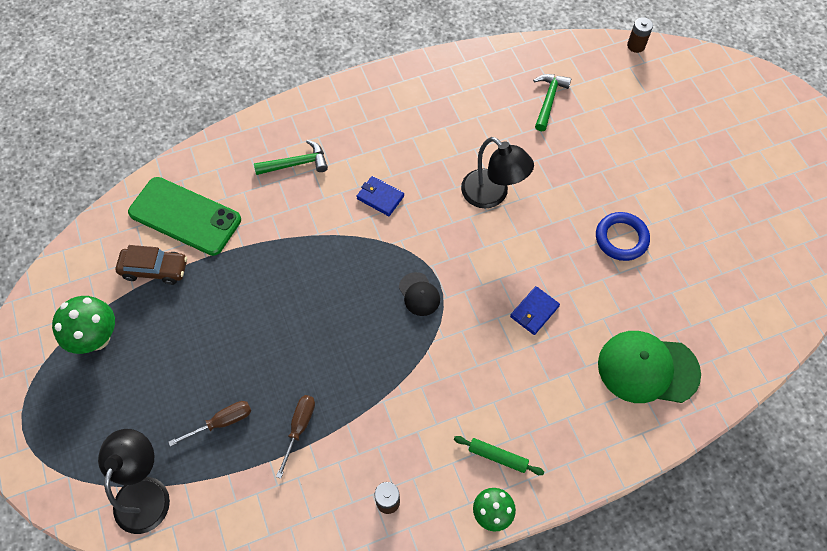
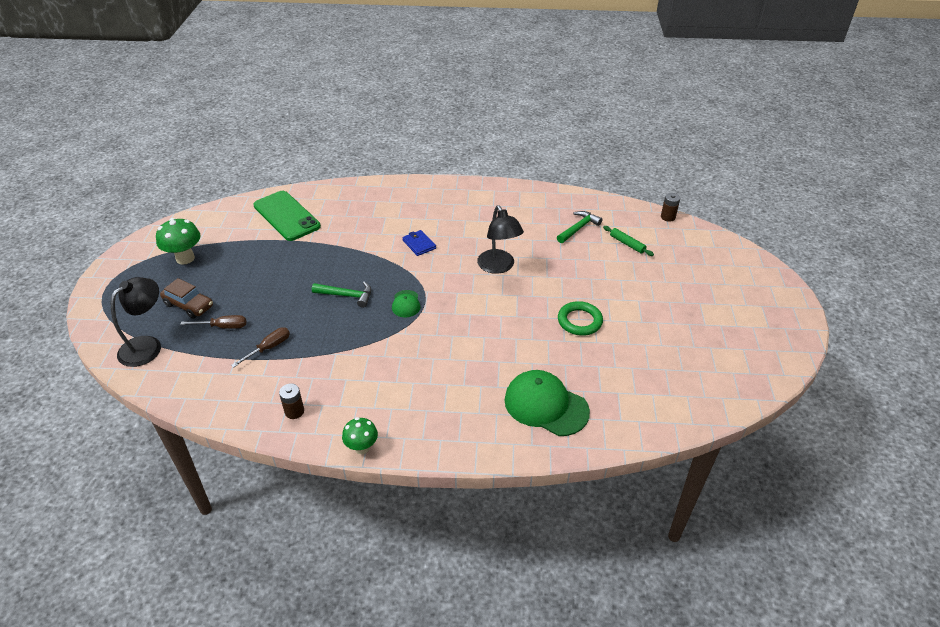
camera: 25 degrees right, 20 degrees down
brown car [116,245,187,285] -> brown car moved to [160,278,213,319]
green hammer [254,140,328,175] -> green hammer moved to [312,281,371,308]
black cap [399,272,440,316] -> green cap [392,290,420,317]
green rolling pin [454,436,544,475] -> green rolling pin moved to [603,226,654,256]
blue wallet [510,286,560,335] -> none
blue ring [596,212,650,261] -> green ring [558,301,603,336]

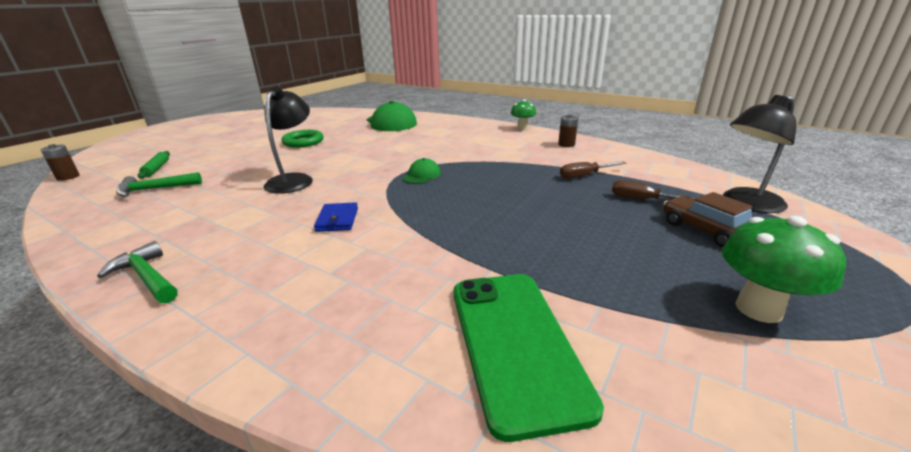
camera: 150 degrees left, 15 degrees down
green hammer [312,281,371,308] -> green hammer moved to [97,241,178,303]

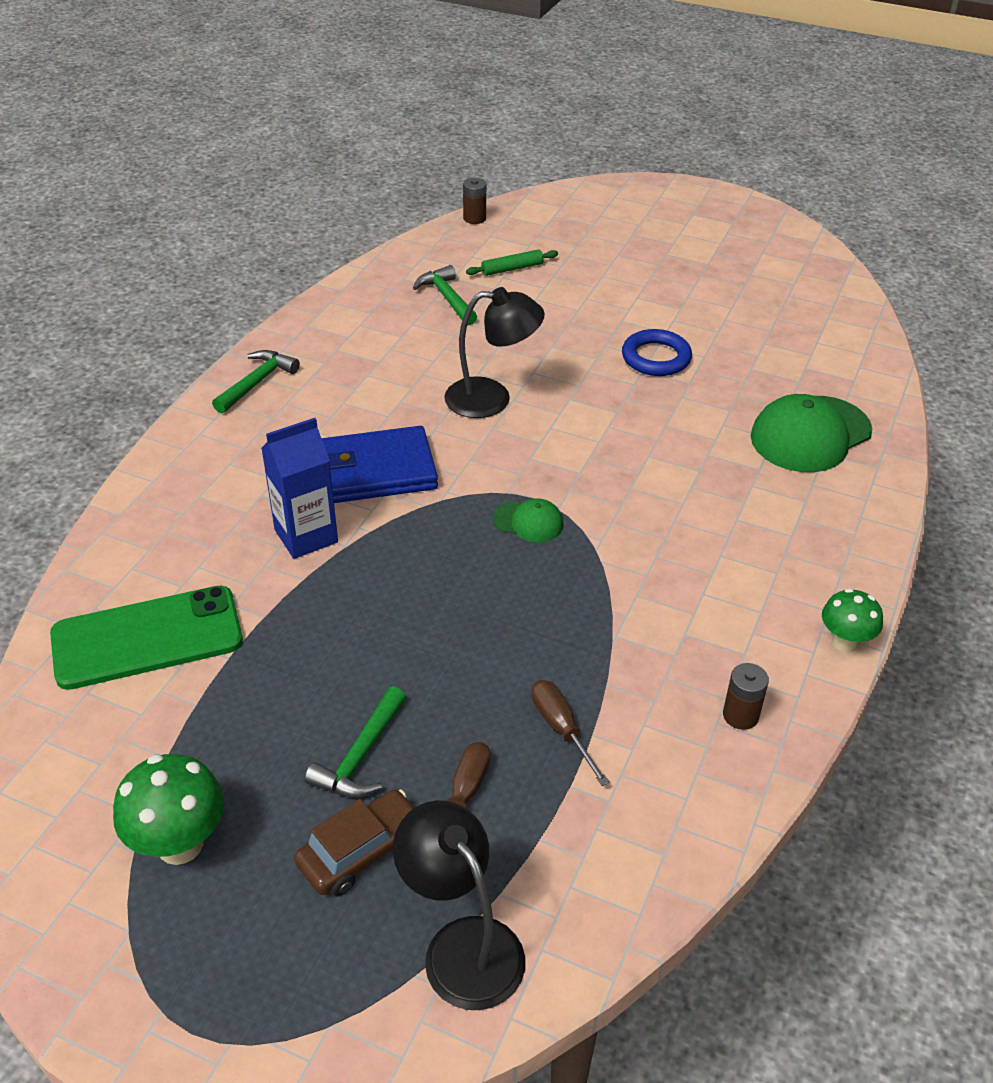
camera: 80 degrees right, 15 degrees up
green ring [281,130,324,148] -> blue ring [622,329,692,376]
blue wallet [314,202,358,232] -> blue wallet [322,426,438,503], size x1.93
none -> blue carton [261,418,338,559]
none -> green hammer [305,686,406,798]

